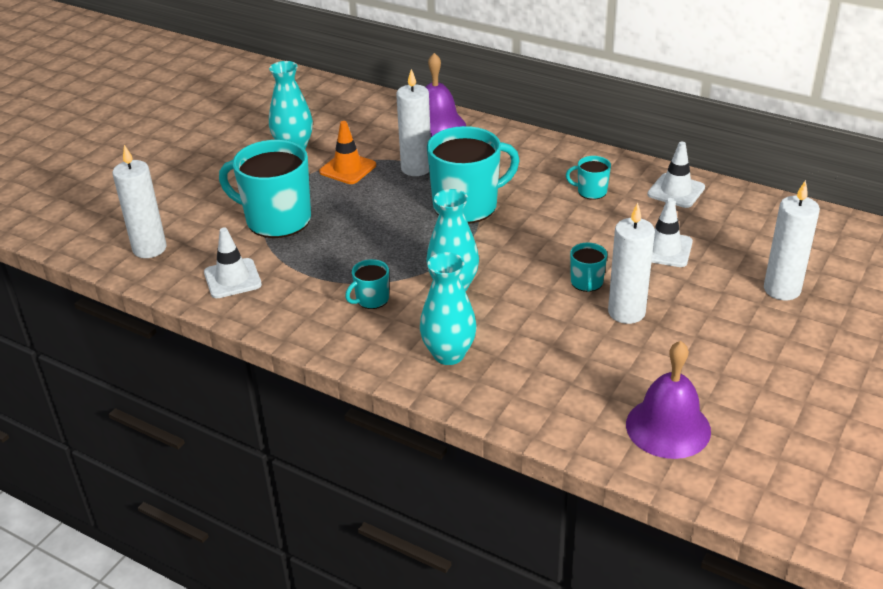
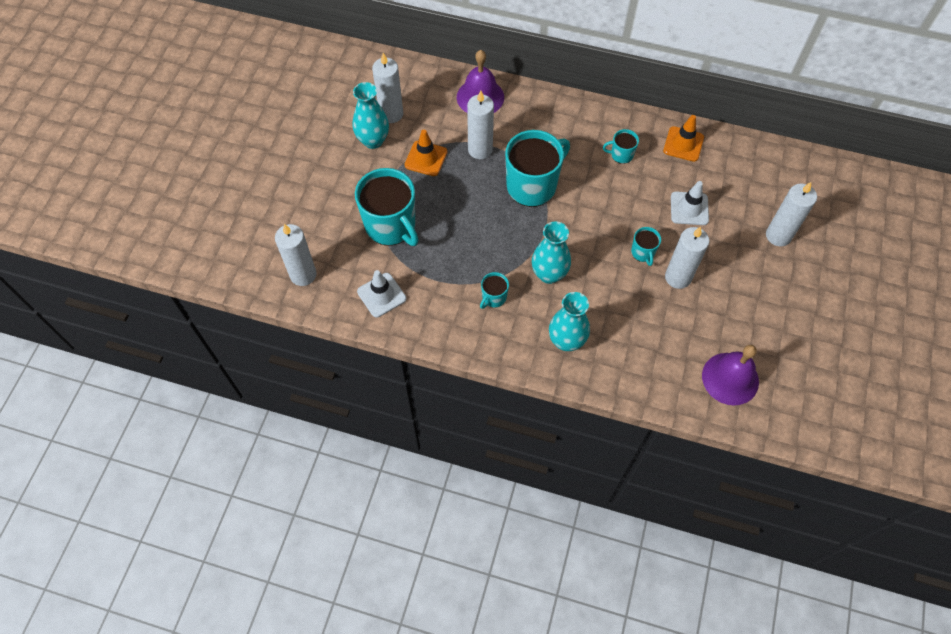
camera: 15 degrees left, 25 degrees up
turquoise mug [219,140,311,238] -> turquoise mug turned 135 degrees counterclockwise [355,168,419,246]
white traffic cone [647,142,705,208] -> orange traffic cone [663,115,704,162]
none -> white candle [372,53,403,123]

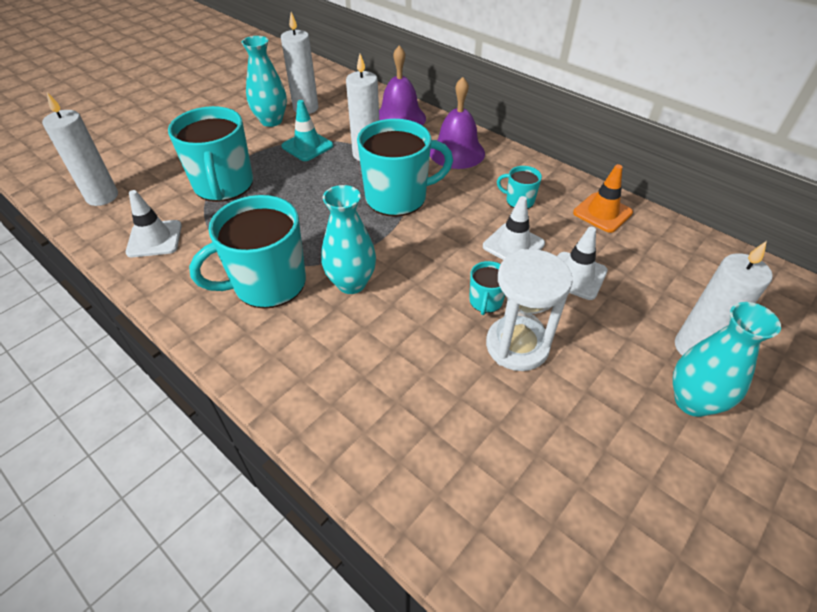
camera: 25 degrees right, 15 degrees down
orange traffic cone [404,130,447,176] -> turquoise traffic cone [281,100,333,161]
turquoise mug [480,272,509,309] -> turquoise mug [189,195,306,309], size x2.17
turquoise vase [549,292,590,351] -> turquoise vase moved to [673,302,781,417]
white candle [665,227,709,289] -> white hourglass [486,249,573,371]
purple bell [702,345,759,405] -> purple bell moved to [430,77,485,169]
none -> white traffic cone [483,196,545,260]

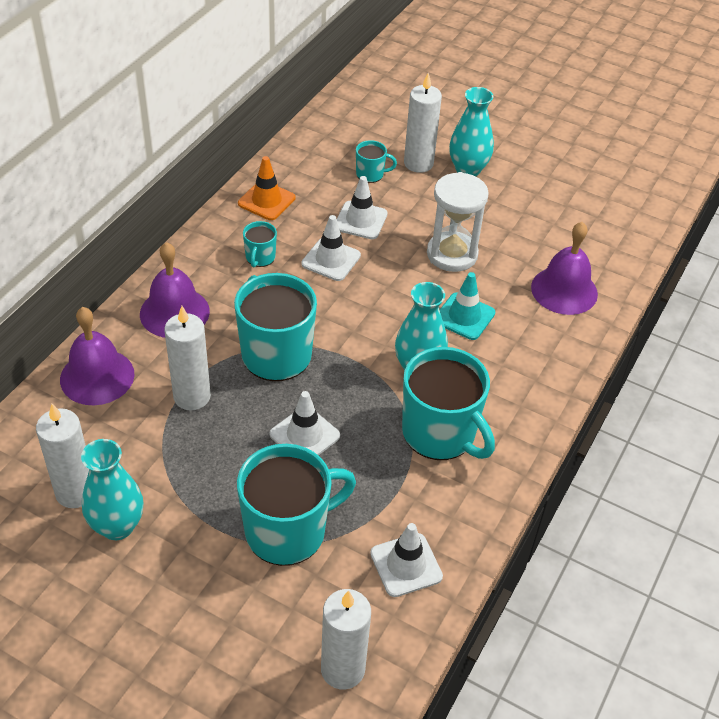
camera: 105 degrees left, 0 degrees up
turquoise traffic cone [281,100,333,161] -> turquoise traffic cone moved to [440,272,495,340]
turquoise mug [469,261,505,315] -> turquoise mug moved to [356,140,397,183]
none -> white traffic cone [270,391,340,455]
none -> purple bell [531,222,598,315]

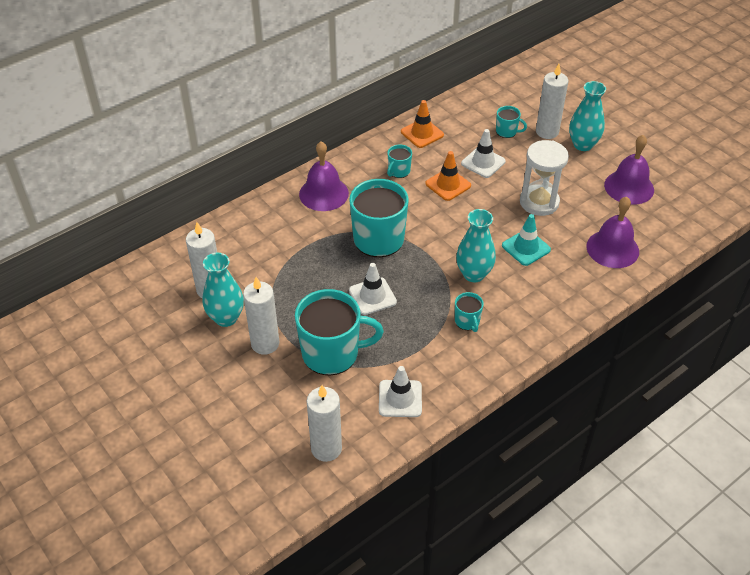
camera: 25 degrees right, 0 degrees up
purple bell [60,307,135,405] -> purple bell moved to [604,135,654,205]
white candle [164,306,211,411] -> white candle moved to [243,277,279,355]
white traffic cone [301,215,361,281] -> orange traffic cone [425,151,471,201]
turquoise mug [402,347,495,460] -> turquoise mug [455,292,484,332], size x0.46

